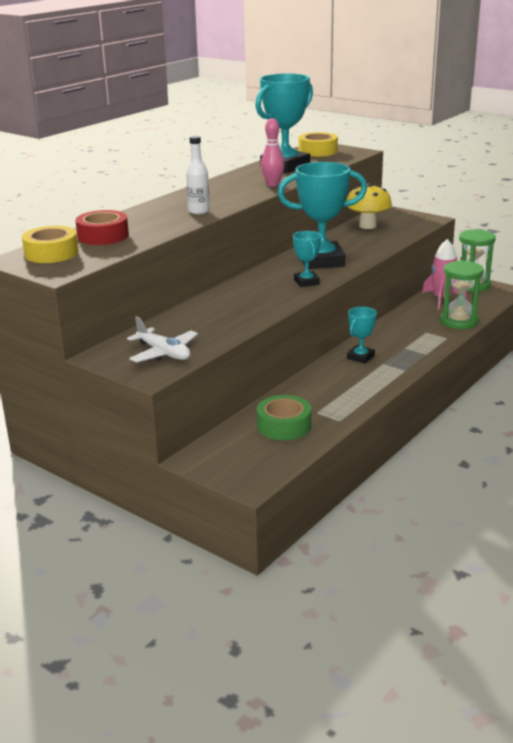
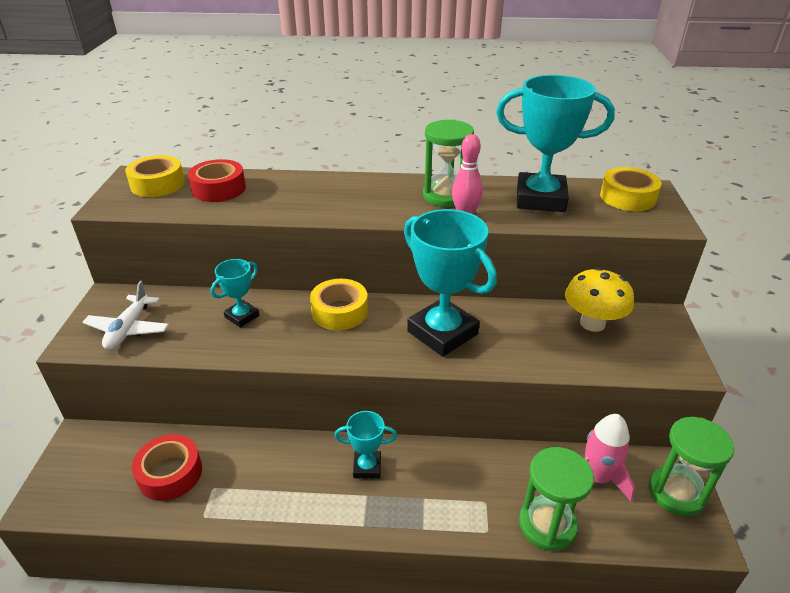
camera: 55 degrees right, 10 degrees up
white bottle [186,136,210,214] -> none
green tape [257,395,311,440] -> red tape [132,434,202,501]
turquoise trophy [293,231,321,287] -> turquoise trophy moved to [211,259,259,328]
none -> yellow tape [310,279,368,330]
none -> green hourglass [423,120,474,207]

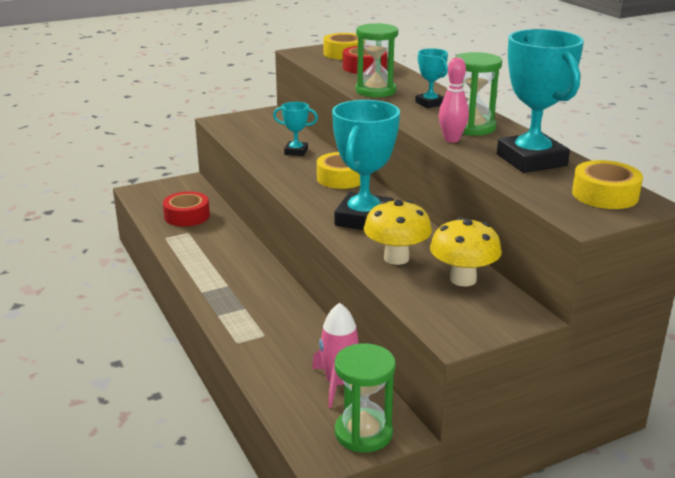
camera: 60 degrees right, 10 degrees down
white plane [82,281,169,350] -> none
turquoise trophy [334,411,397,478] -> turquoise trophy moved to [415,48,448,108]
green hourglass [519,447,594,551] -> green hourglass moved to [356,23,398,97]
none -> yellow mushroom [364,200,432,265]

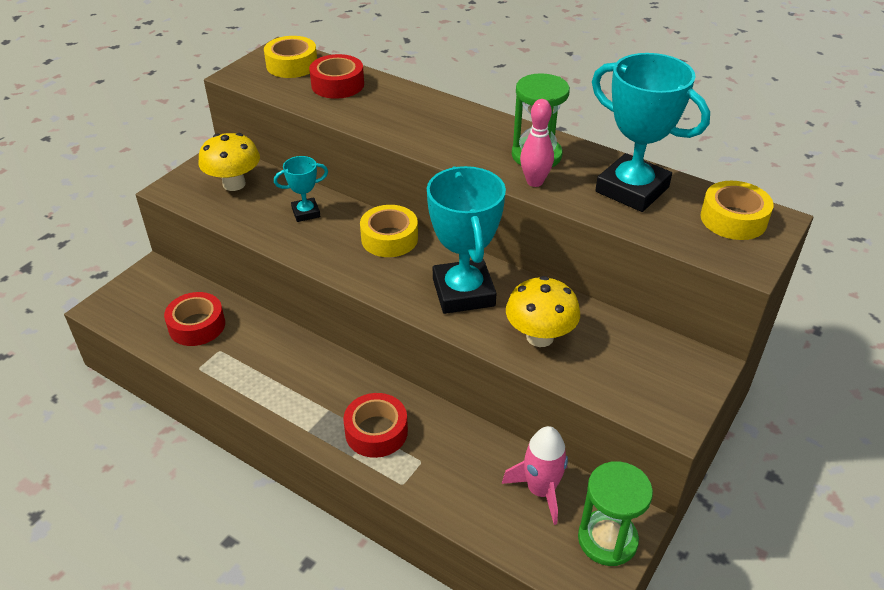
camera: 30 degrees left, 15 degrees up
green hourglass [356,23,398,97] -> none
turquoise trophy [415,48,448,108] -> none
yellow mushroom [430,217,502,286] -> yellow mushroom moved to [198,133,260,191]
none -> red tape [343,393,408,458]

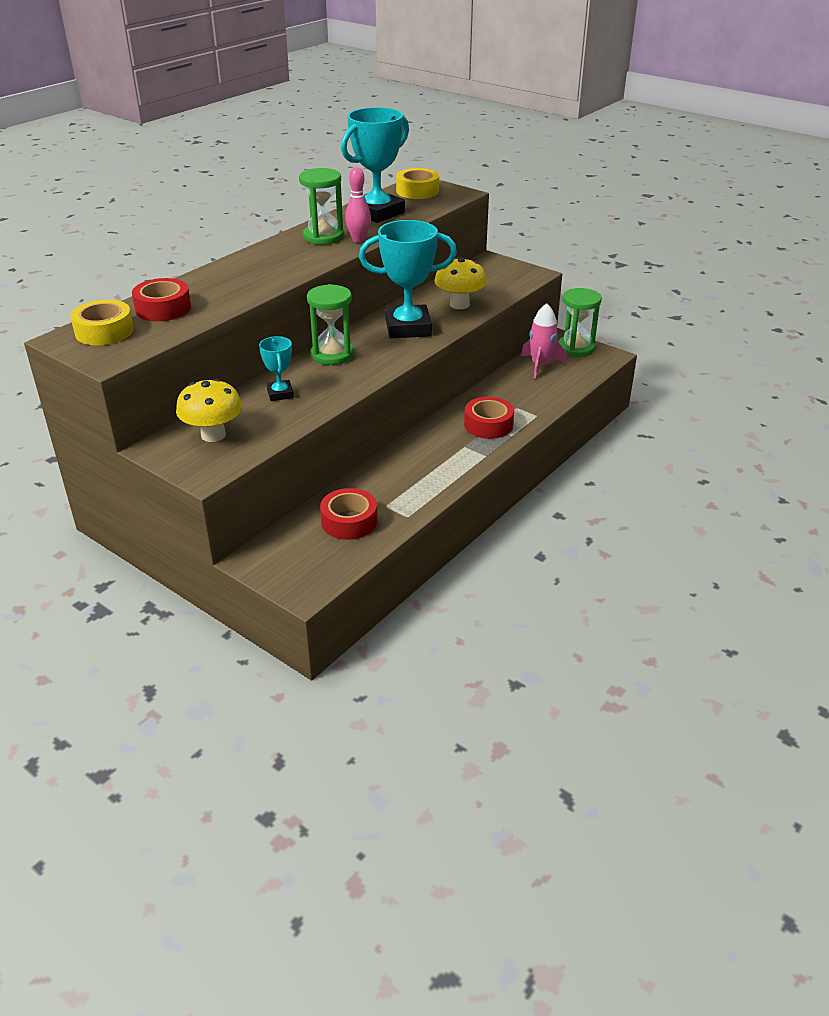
camera: 85 degrees left, 5 degrees down
yellow tape [360,205,418,257] -> green hourglass [307,284,354,365]

